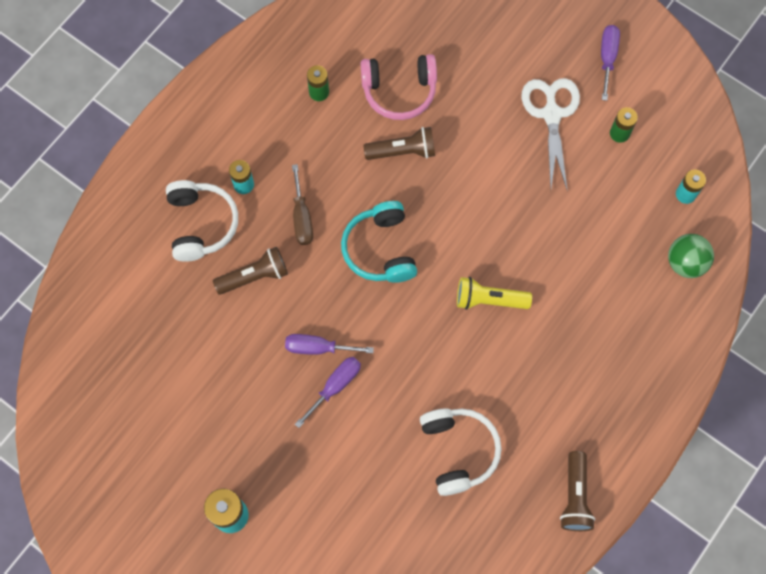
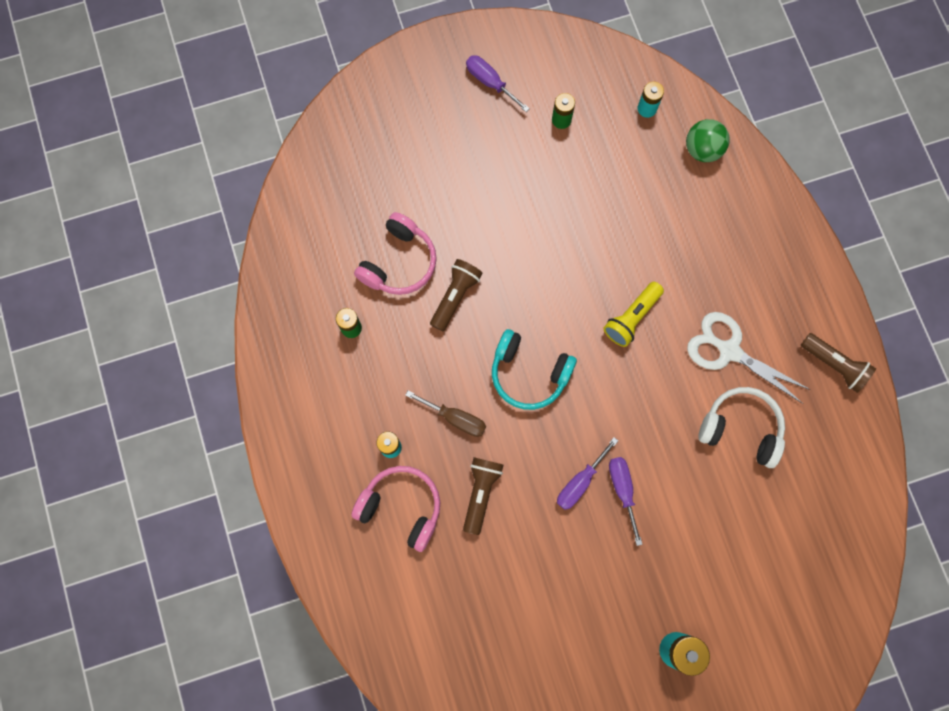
camera: 55 degrees left, 5 degrees up
white headphones [166,180,238,262] -> pink headphones [351,466,440,552]
white scissors [522,78,580,191] -> white scissors moved to [687,312,811,404]

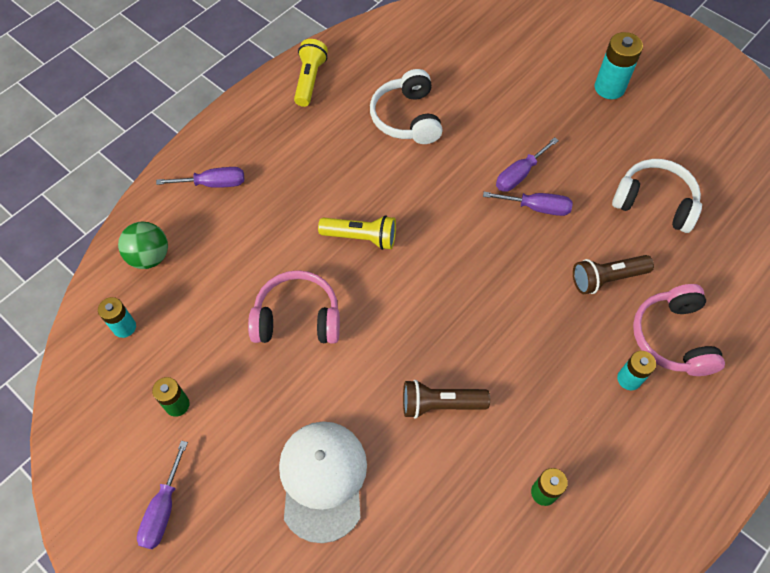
camera: 120 degrees left, 15 degrees down
pink headphones [354,212,437,295] -> pink headphones moved to [248,270,340,344]
brown screwdriver [405,391,486,437] -> none
turquoise headphones [492,329,577,410] -> none
white scissors [687,312,811,404] -> none
brown flashlight [801,333,876,393] -> yellow flashlight [294,39,328,107]
none -> purple screwdriver [156,167,244,188]
none -> white cap [279,422,367,543]
none -> white headphones [612,159,702,233]

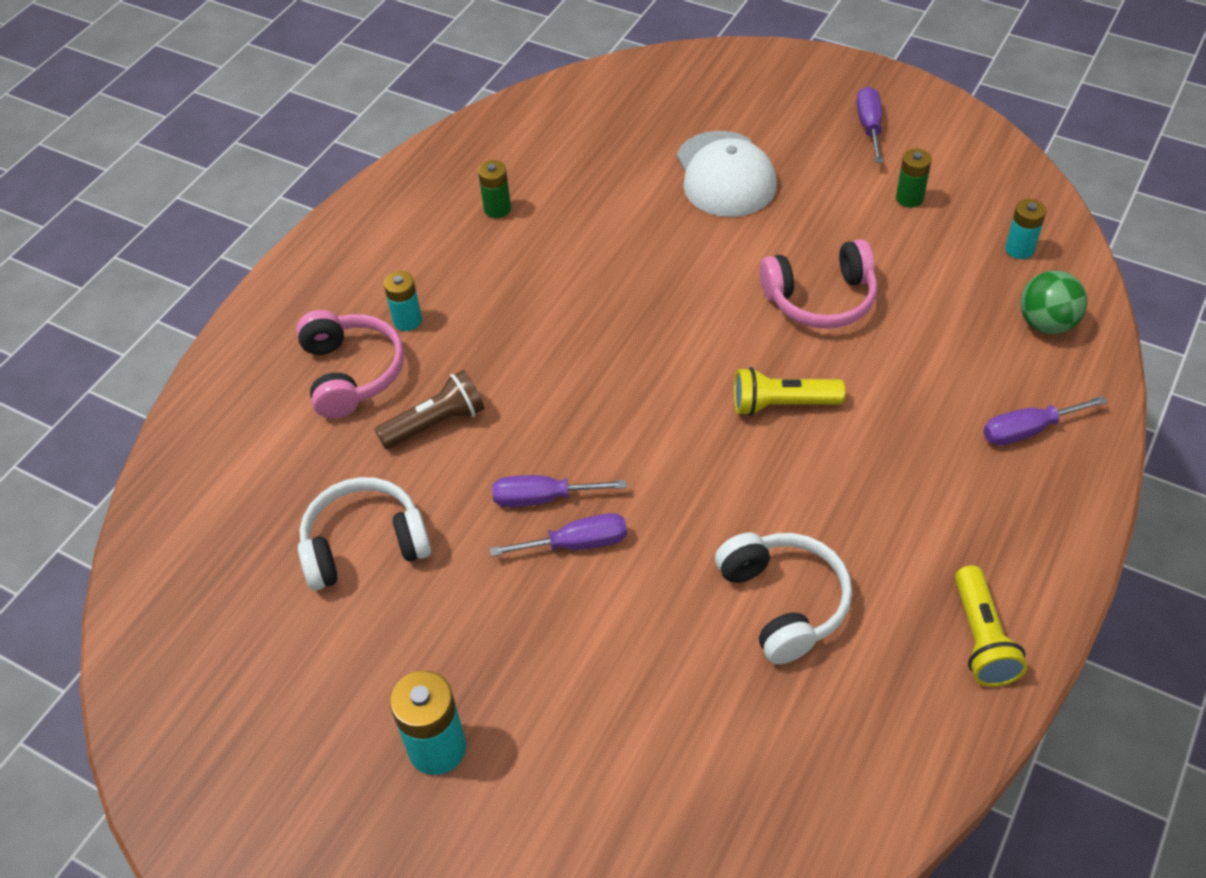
camera: 170 degrees right, 10 degrees down
brown flashlight [403,380,490,419] -> none
purple screwdriver [496,137,559,192] -> purple screwdriver turned 45 degrees clockwise [490,513,627,556]
white headphones [612,159,702,233] -> white headphones turned 150 degrees clockwise [298,477,431,591]

